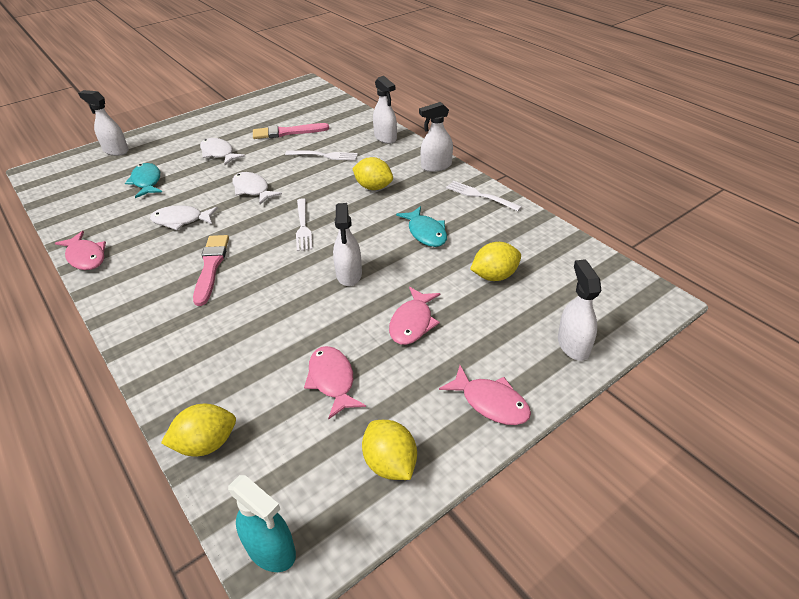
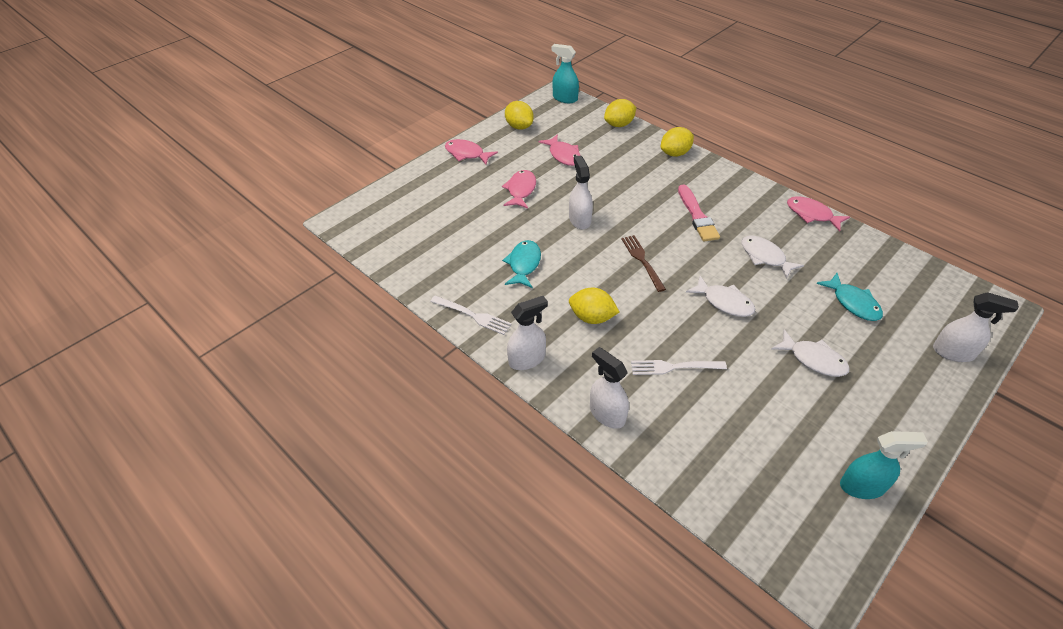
camera: 170 degrees right, 5 degrees up
white fish [150,205,218,230] -> white fish turned 120 degrees counterclockwise [741,236,804,279]
pink brush [253,123,329,139] -> none
white fork [296,198,313,251] -> brown fork [621,235,666,292]
turquoise fish [396,206,447,247] -> turquoise fish turned 45 degrees clockwise [502,240,541,288]
yellow lemon [470,242,521,281] -> yellow lemon moved to [661,127,694,157]
white spray bottle [558,259,602,361] -> none
none -> turquoise spray bottle [840,431,928,499]

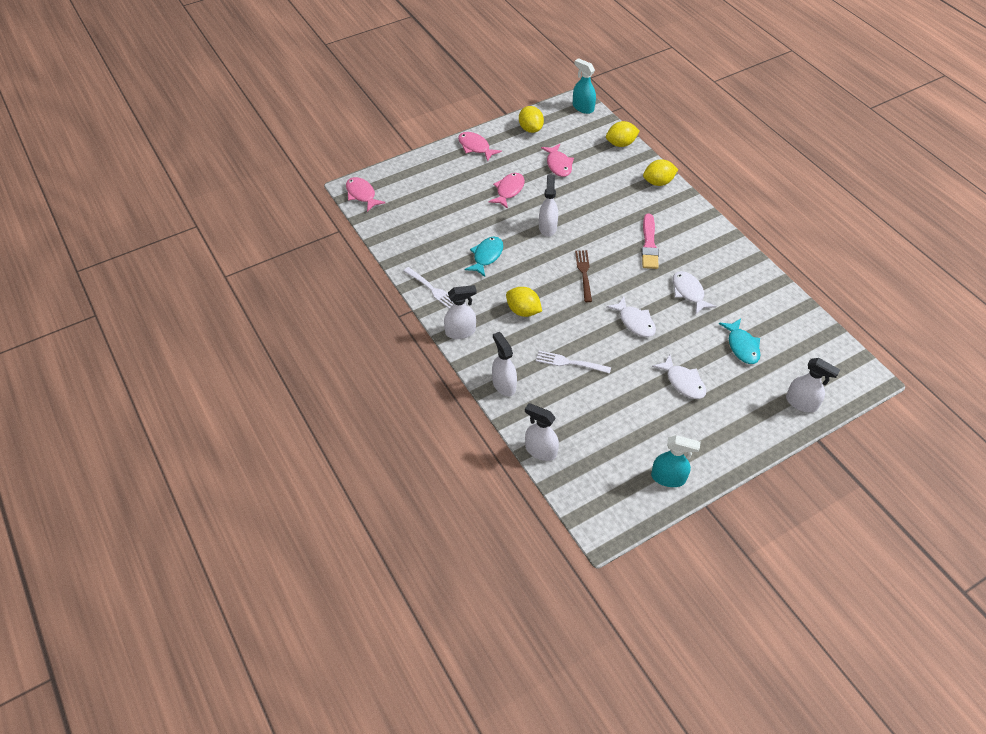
camera: 15 degrees right, 5 degrees up
pink fish [787,196,850,231] -> pink fish moved to [346,177,385,212]
none -> white spray bottle [525,403,559,461]

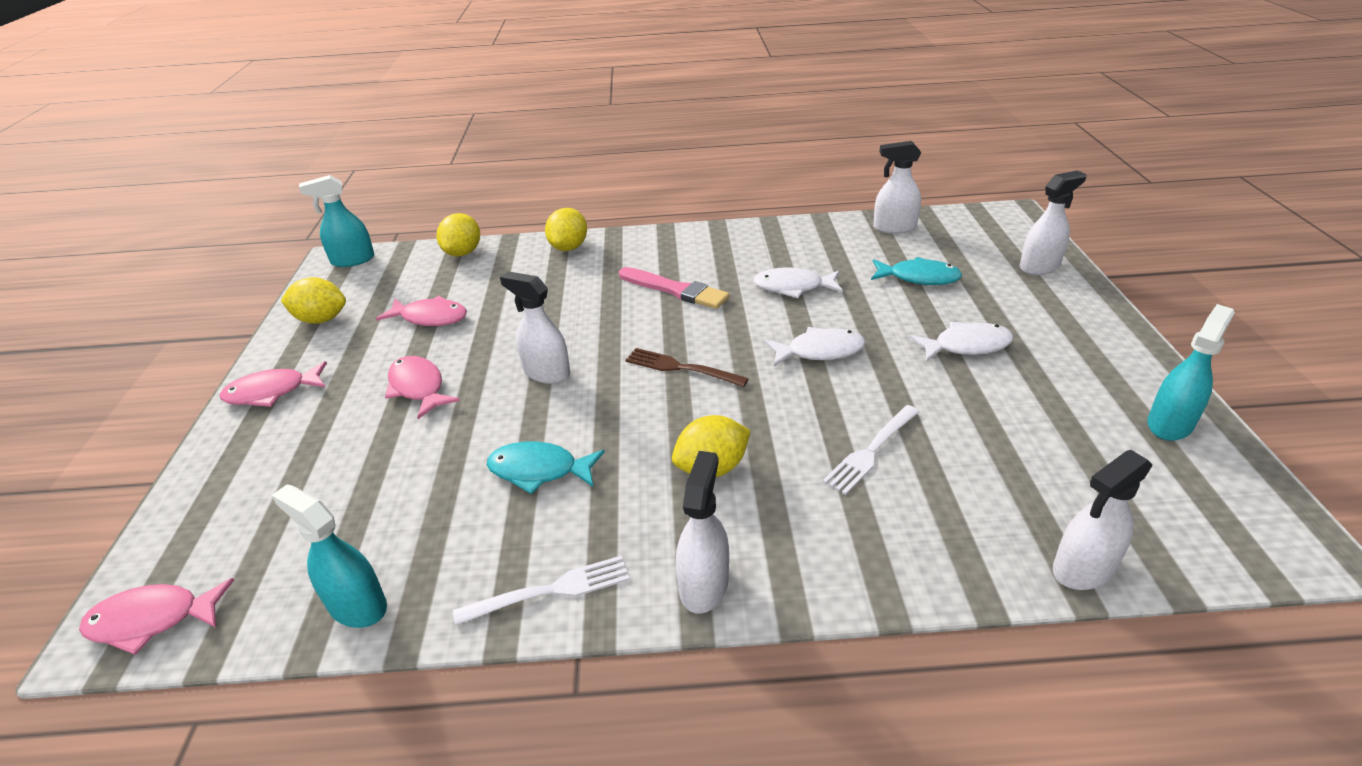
camera: 60 degrees left, 15 degrees down
turquoise fish [465,236,503,277] -> turquoise fish turned 45 degrees counterclockwise [487,441,604,494]
white spray bottle [492,332,517,396] -> white spray bottle moved to [873,141,921,234]
none -> turquoise spray bottle [271,484,387,628]

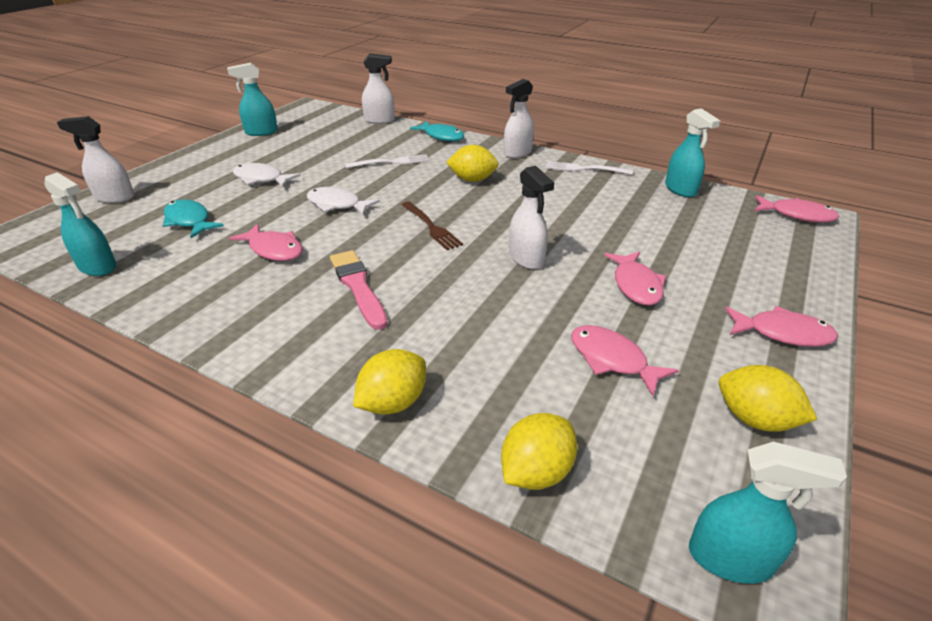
camera: 150 degrees left, 0 degrees up
turquoise fish [487,441,604,494] -> turquoise fish moved to [410,121,464,141]
white fish [753,267,843,298] -> pink fish [229,224,303,261]
white spray bottle [873,141,921,234] -> turquoise spray bottle [44,172,117,276]

